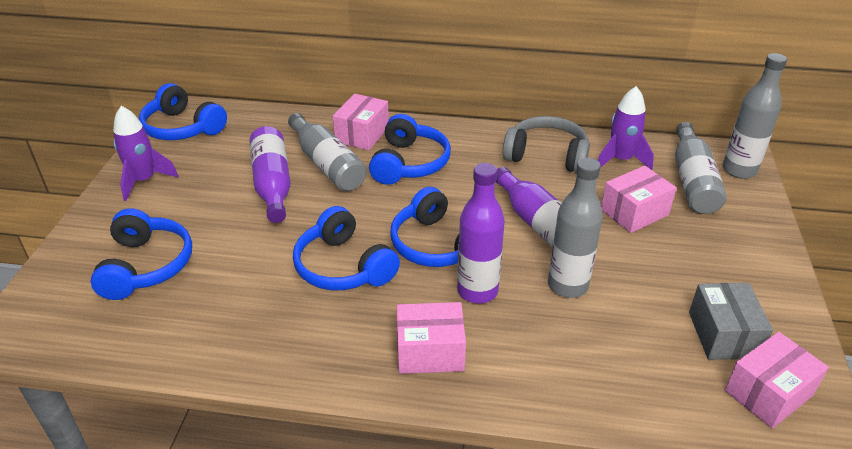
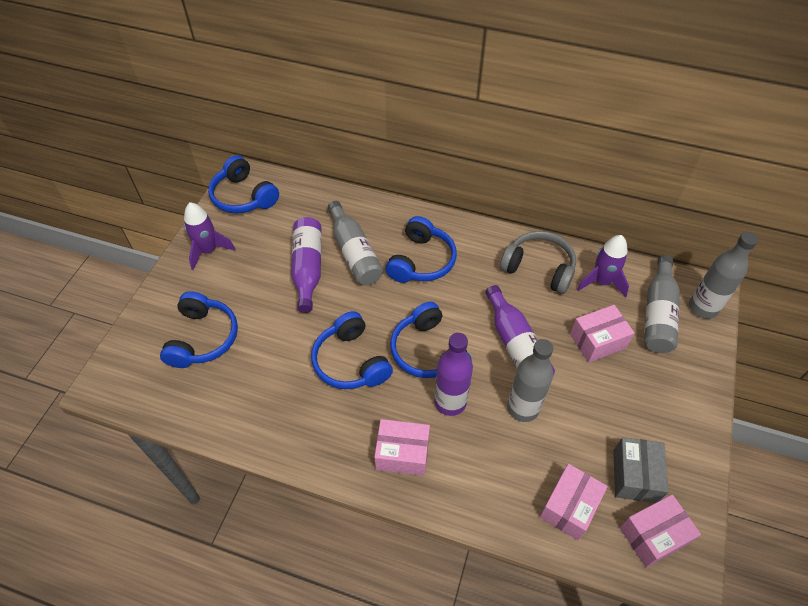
camera: 10 degrees right, 15 degrees up
pink box [333,94,389,150] -> pink box moved to [540,464,608,540]

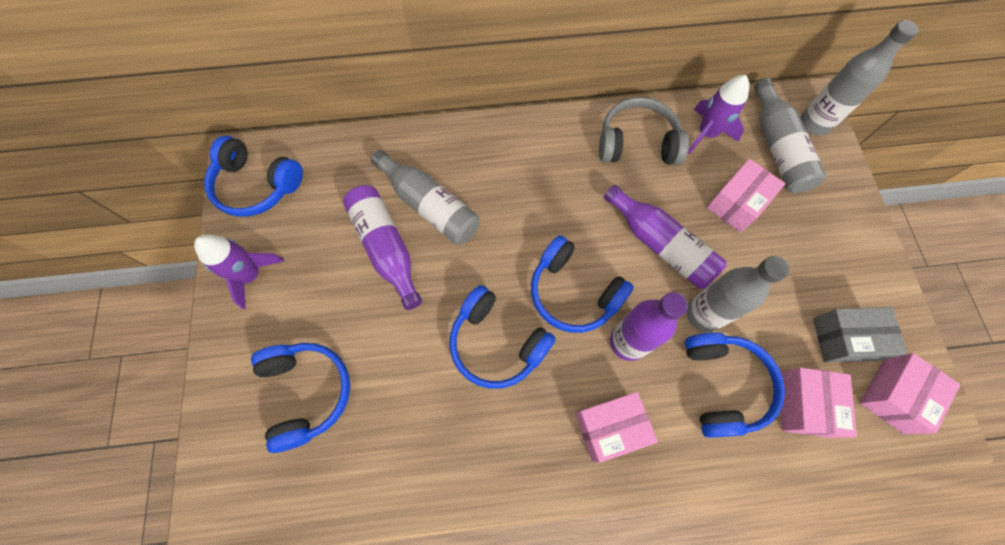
camera: 25 degrees left, 15 degrees up
blue headphones [385,216,457,283] -> blue headphones moved to [685,332,785,438]
grey box [613,437,669,503] -> grey box turned 75 degrees counterclockwise [813,307,907,362]

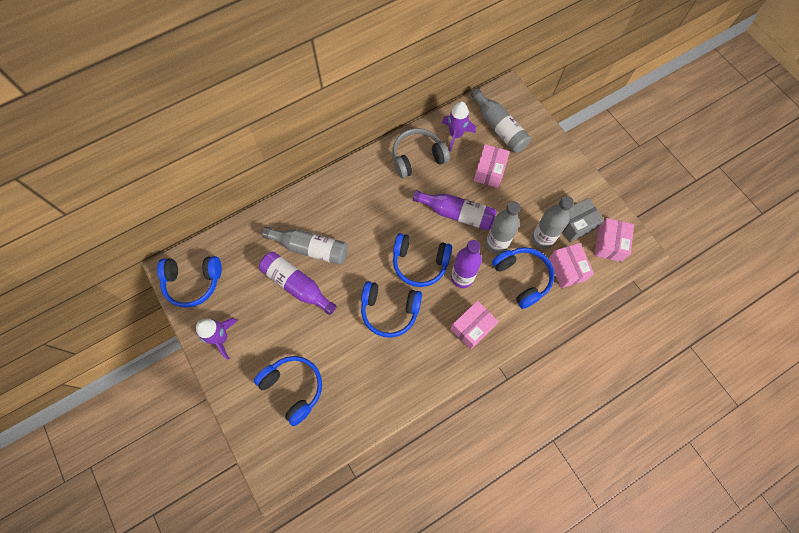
camera: 25 degrees left, 0 degrees up
grey bottle [800,20,918,135] -> grey bottle moved to [532,196,574,249]

